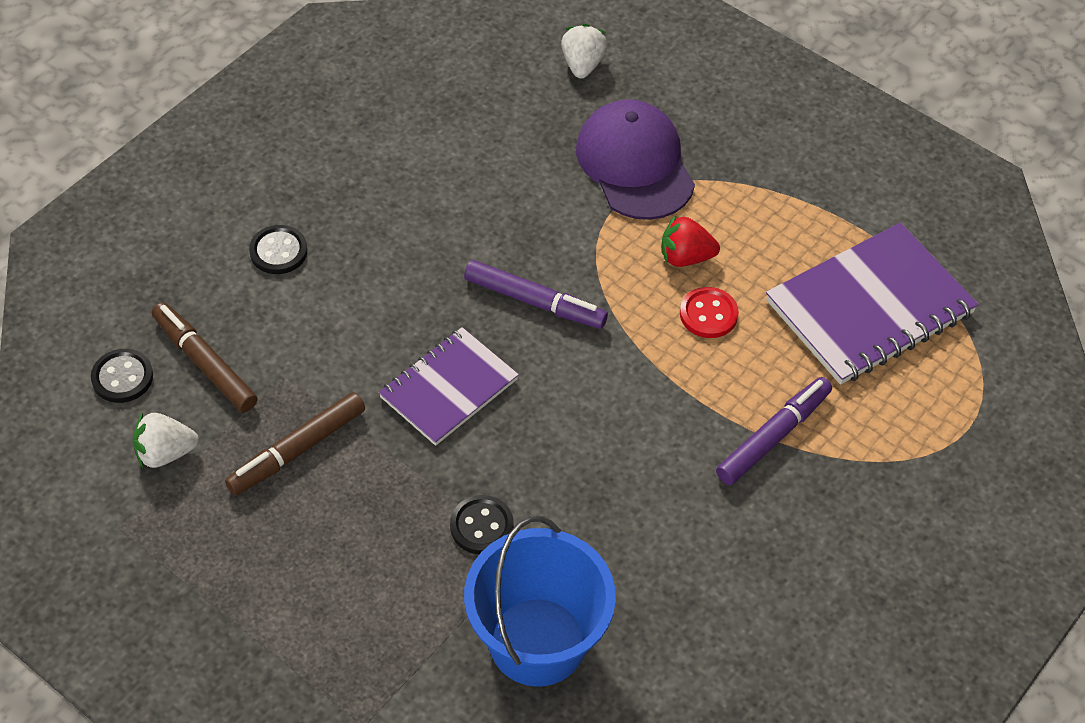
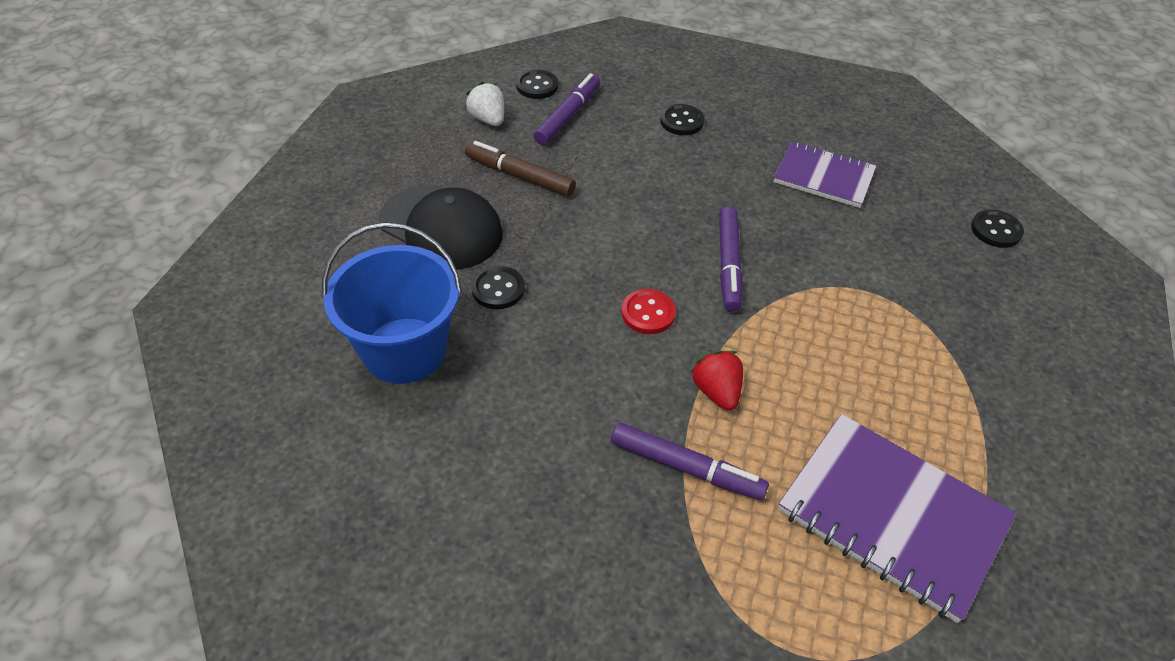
camera: 70 degrees right, 5 degrees down
brown marker [152,302,258,412] -> purple marker [534,73,600,145]
purple notebook [379,327,519,446] -> purple notebook moved to [774,141,876,208]
white strawberry [561,24,608,79] -> black button [971,209,1024,248]
purple cap [576,99,695,220] -> none
red strawberry [661,215,720,267] -> red strawberry moved to [690,350,743,410]
red button [680,287,739,338] -> red button moved to [621,289,676,334]
none -> black cap [379,185,503,270]

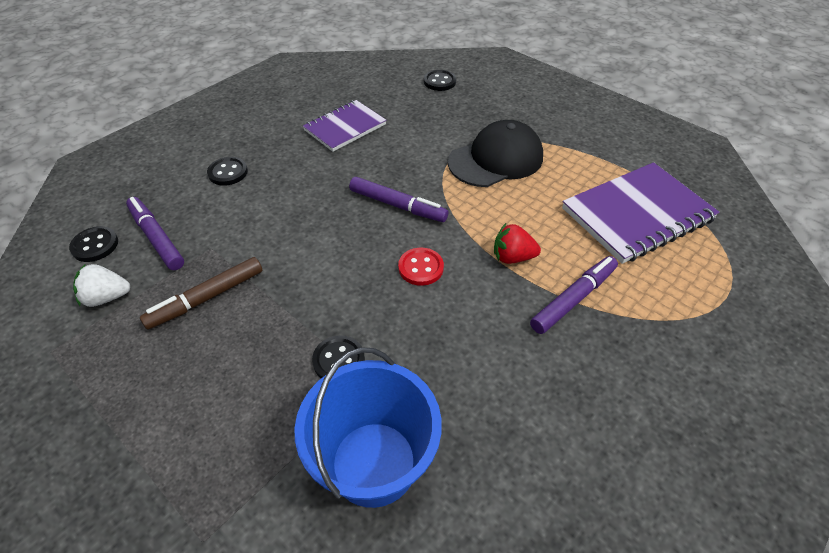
camera: 65 degrees left, 0 degrees up
black cap [379,185,503,270] -> black cap moved to [448,120,543,187]

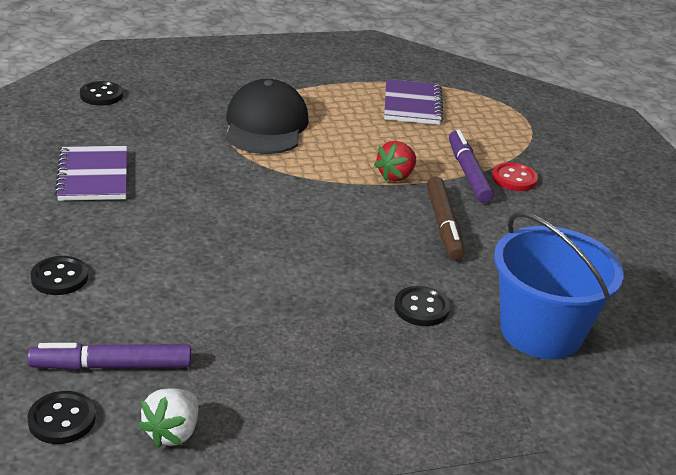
camera: 60 degrees left, 15 degrees down
brown marker [140,257,263,330] -> brown marker moved to [427,177,465,260]
purple marker [349,177,449,222] -> none
red button [398,248,444,286] -> red button moved to [492,162,538,191]
purple notebook [562,162,720,264] -> purple notebook [384,79,444,125], size x0.64

